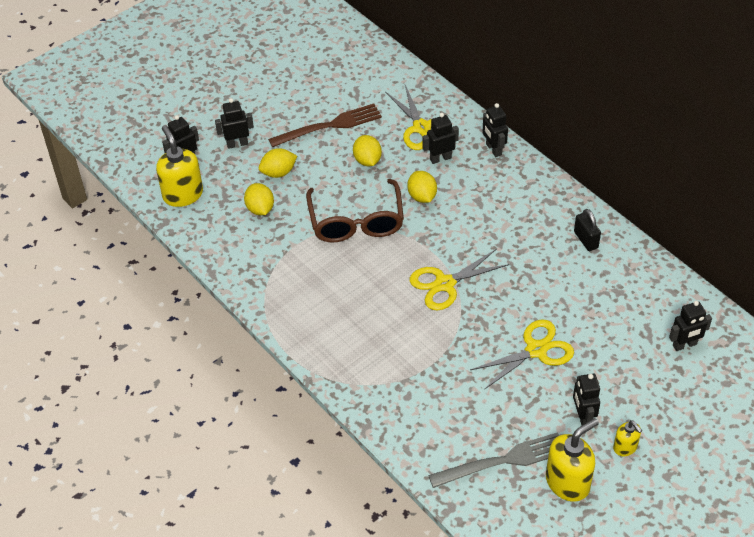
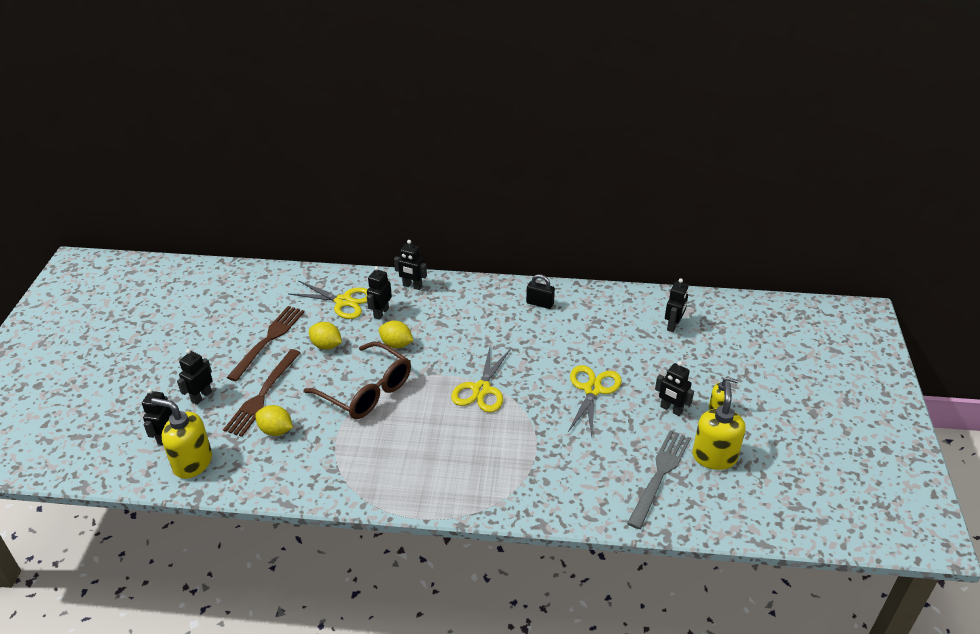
camera: 45 degrees left, 10 degrees down
yellow lemon [259,148,297,178] -> brown fork [223,349,301,437]

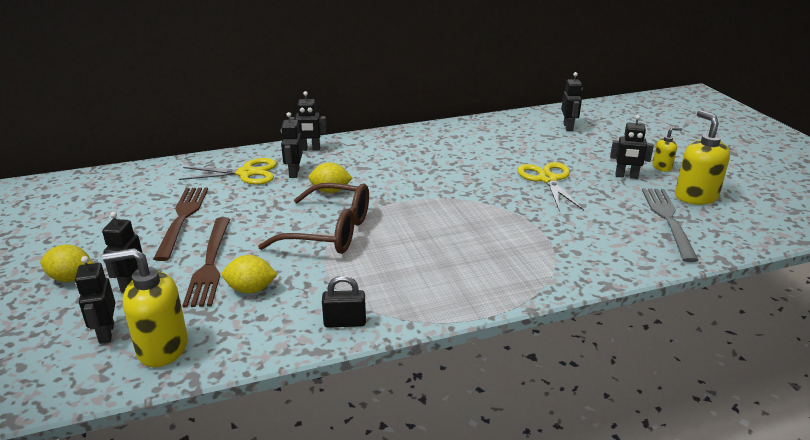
camera: 25 degrees left, 10 degrees down
yellow lemon [309,322,342,350] -> yellow lemon moved to [40,244,93,282]
yellow scissors [451,347,511,413] -> none
black padlock [526,274,555,309] -> black padlock moved to [322,275,366,328]

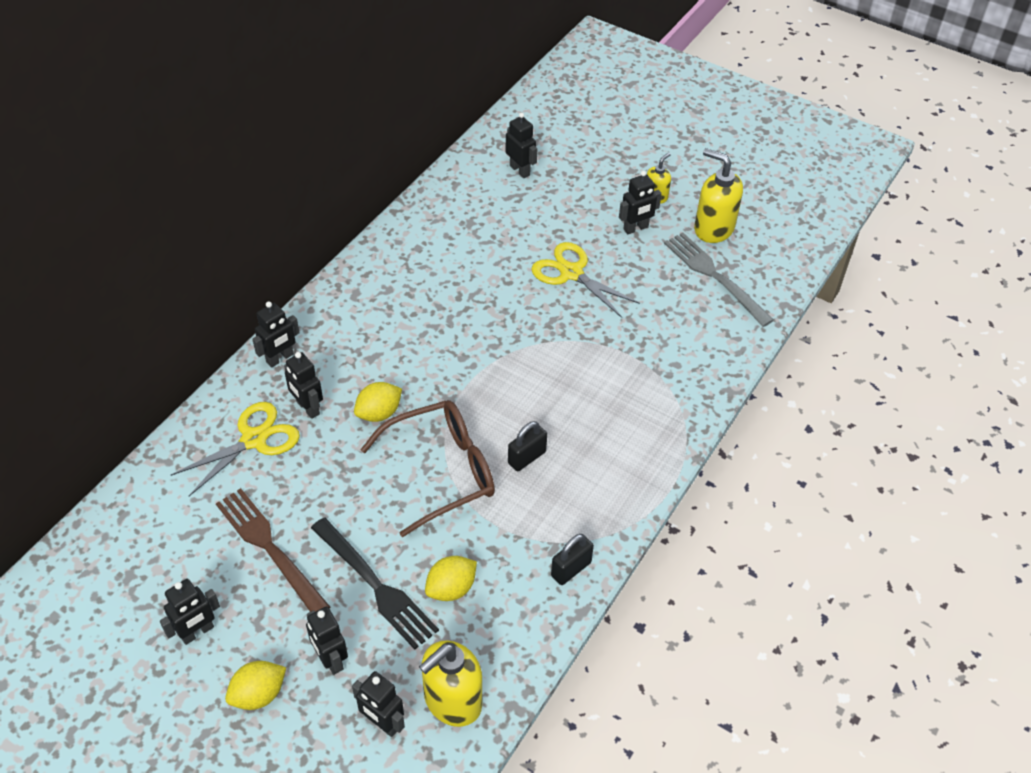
camera: 40 degrees left, 20 degrees up
brown fork [183,217,230,308] -> black fork [311,517,439,649]
none -> black robot [160,579,220,645]
none -> black padlock [508,421,547,471]

